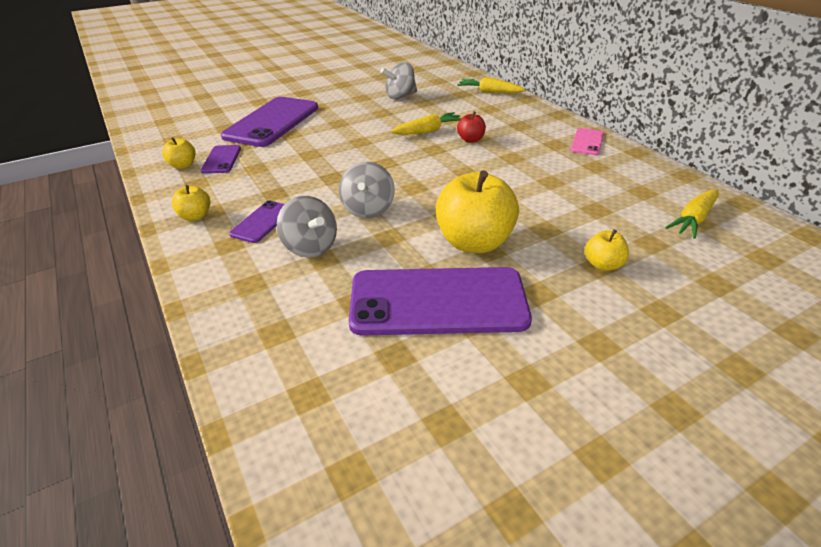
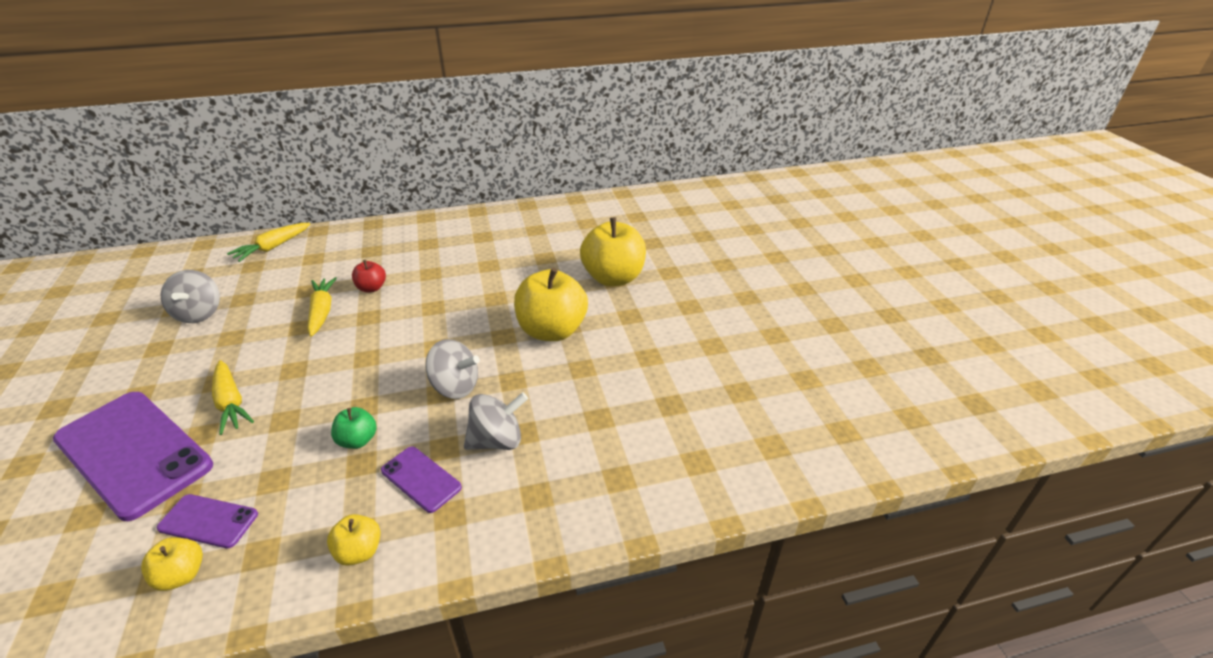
camera: 75 degrees left, 0 degrees up
purple phone [348,267,532,336] -> none
pink phone [571,128,604,155] -> none
yellow apple [585,229,629,271] -> yellow apple [580,217,646,286], size x2.08
yellow carrot [665,189,719,239] -> yellow carrot moved to [212,360,254,435]
none -> green apple [331,407,377,449]

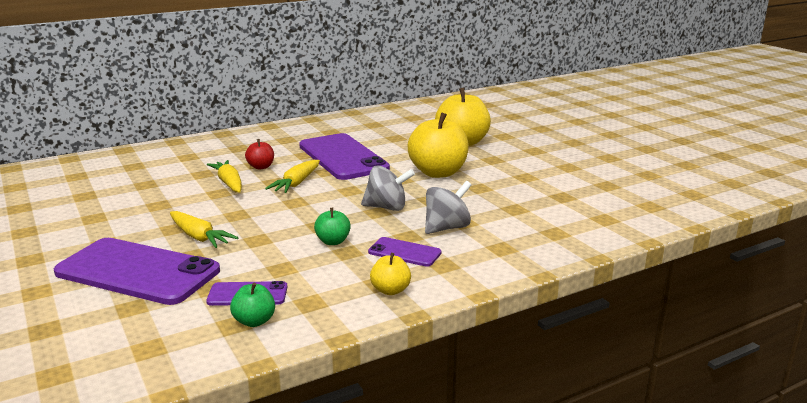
camera: 15 degrees left, 15 degrees down
yellow apple [141,537,203,591] -> green apple [230,283,275,327]
grey spinning top [161,270,220,323] -> none
yellow carrot [227,223,310,262] -> yellow carrot moved to [265,160,320,193]
none -> purple phone [299,133,390,180]

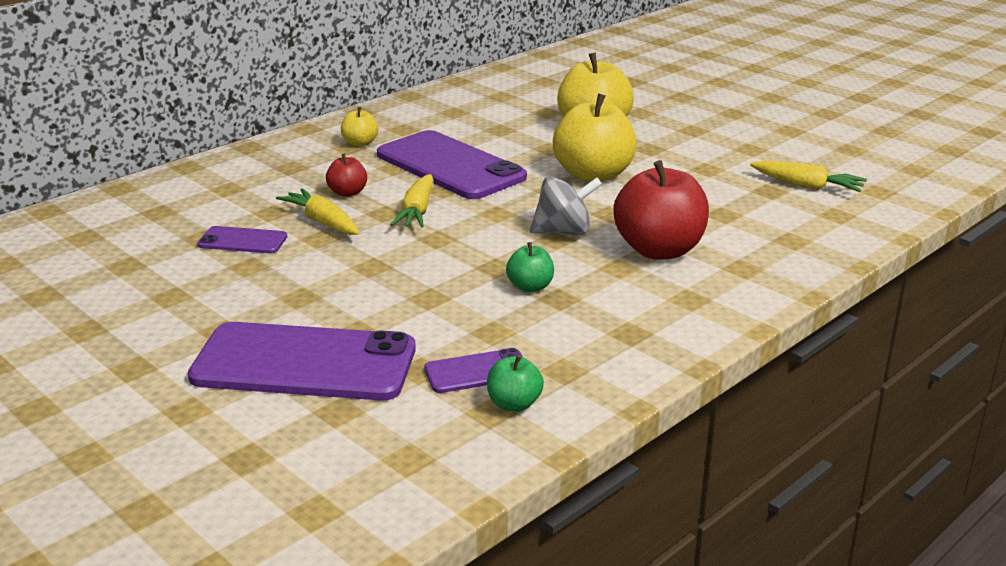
camera: 15 degrees left, 5 degrees up
yellow carrot [170,211,238,248] -> yellow carrot moved to [750,161,867,192]
purple phone [368,237,441,267] -> purple phone moved to [197,226,287,253]
yellow apple [370,253,411,295] -> yellow apple moved to [341,107,378,147]
grey spinning top [425,181,471,234] -> red apple [613,160,709,260]

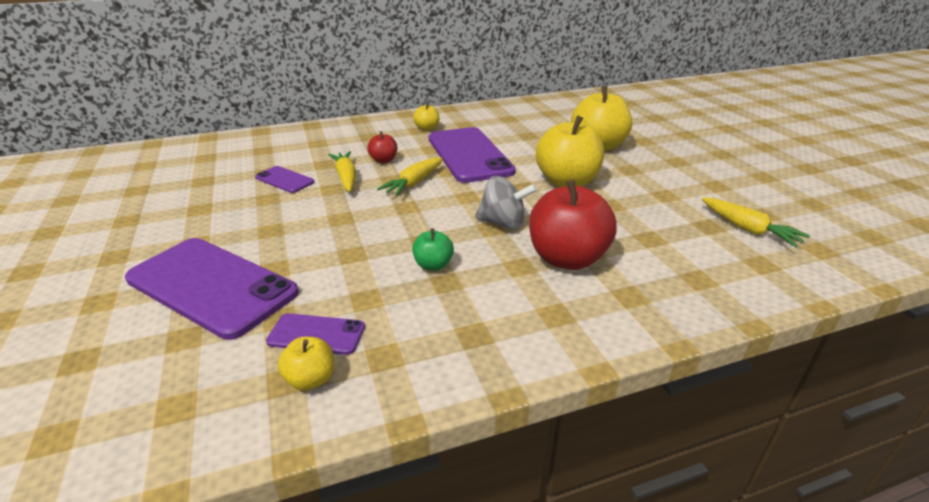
camera: 25 degrees right, 5 degrees up
green apple [487,355,544,412] -> yellow apple [278,337,334,390]

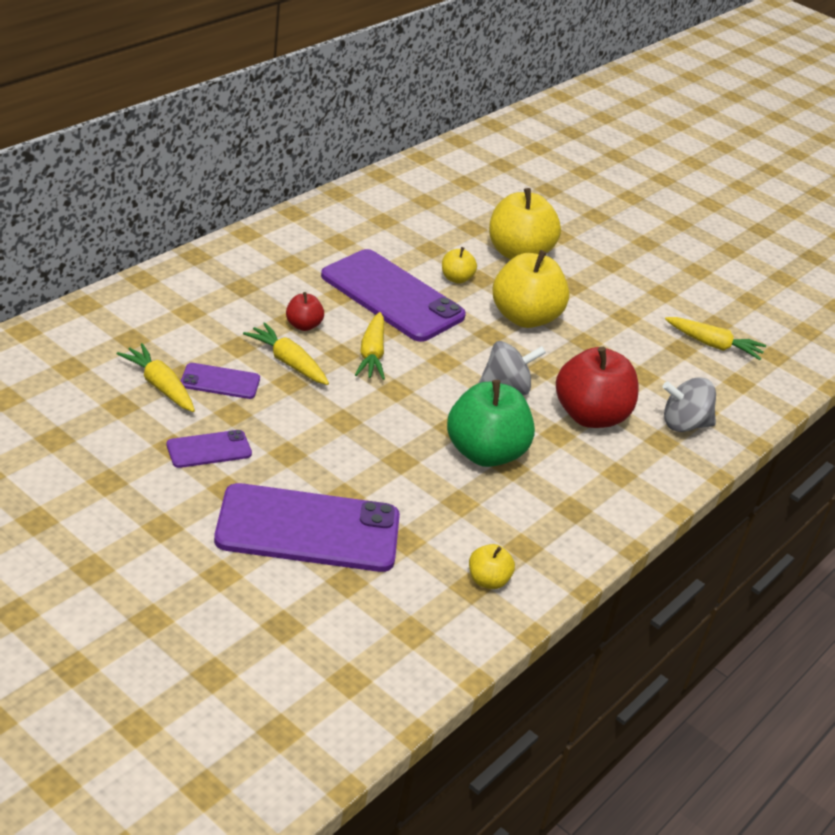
camera: 35 degrees left, 5 degrees up
purple phone [266,313,365,355] -> purple phone moved to [167,430,252,468]
green apple [412,228,454,271] -> green apple [447,380,535,467], size x2.08
yellow apple [413,102,440,131] -> yellow apple moved to [442,247,477,284]
none -> yellow carrot [117,343,195,412]
none -> grey spinning top [663,377,716,432]

